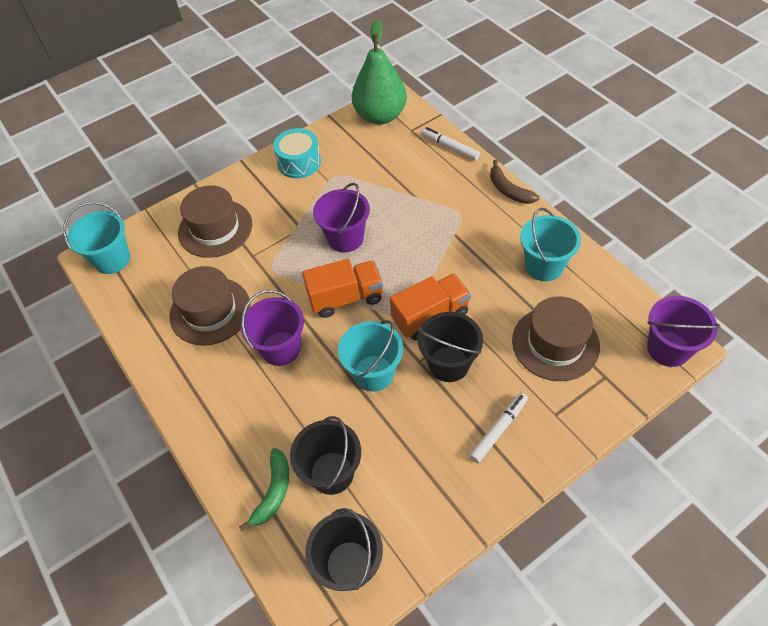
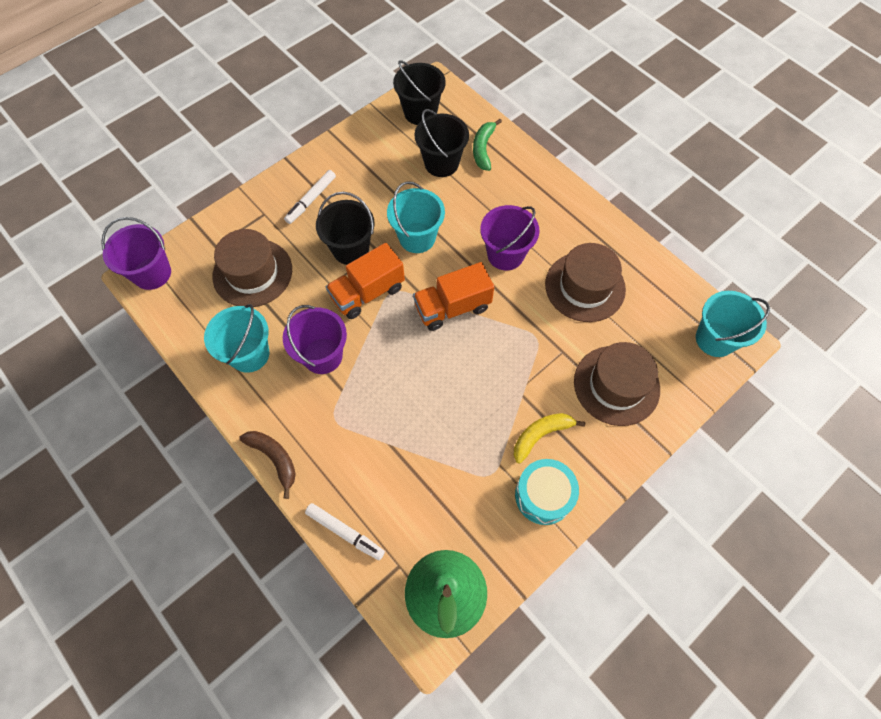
camera: 170 degrees right, 10 degrees up
purple bucket [313,183,370,253] -> purple bucket moved to [283,305,347,374]
none -> yellow banana [514,413,586,464]

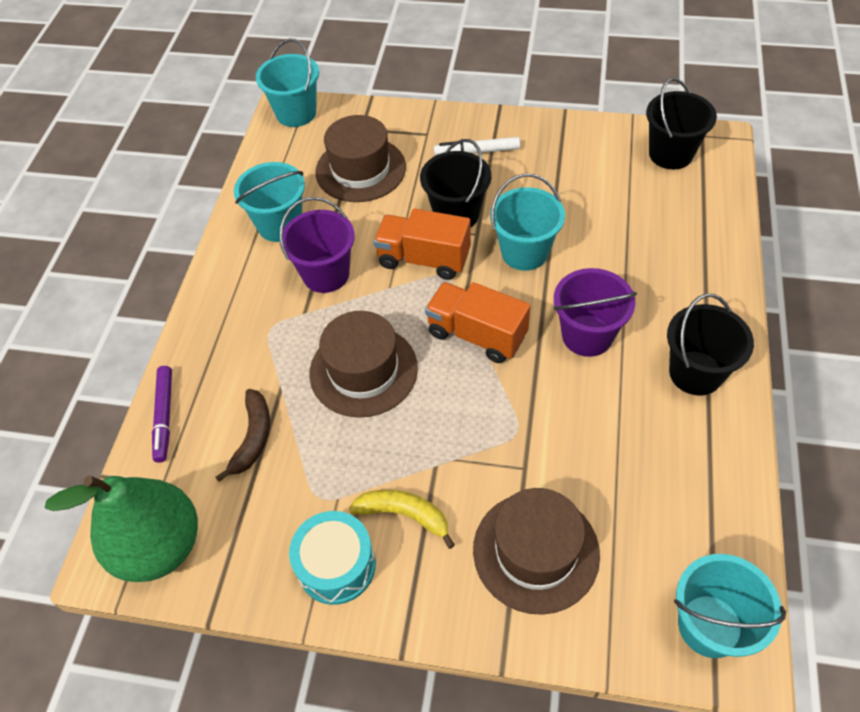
camera: 55 degrees right, 10 degrees down
purple bucket [101,217,171,290] -> turquoise bucket [256,39,319,127]
brown banana [239,431,296,499] -> brown banana moved to [216,389,270,482]
white marker [305,503,385,560] -> purple marker [152,366,172,463]
black bucket [415,109,469,177] -> black bucket moved to [667,294,754,395]
green banana [473,119,502,171] -> none
brown hat [545,243,626,322] -> brown hat moved to [309,311,418,418]

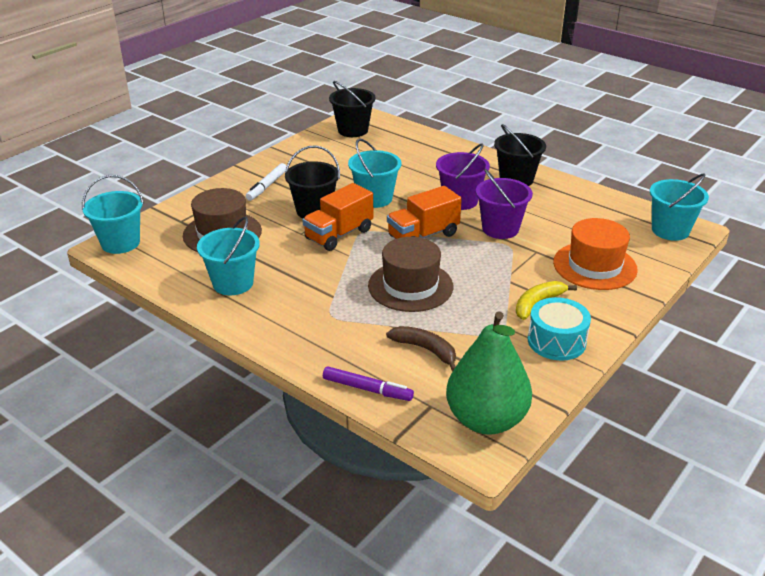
camera: 65 degrees left, 20 degrees down
purple bucket [280,197,355,293] -> purple bucket moved to [476,169,533,239]
brown hat [473,488,600,615] -> orange hat [553,218,638,290]

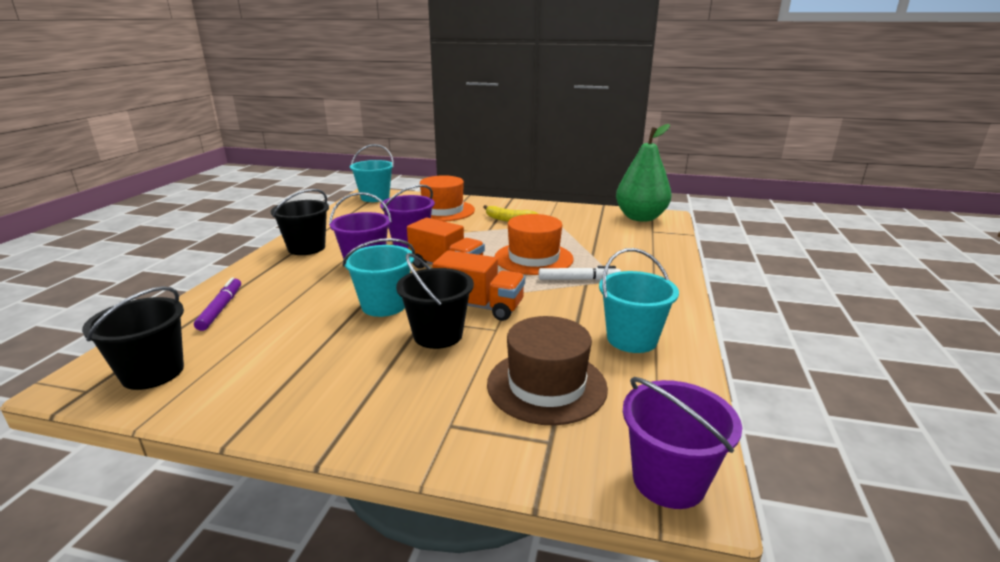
camera: 115 degrees left, 10 degrees down
turquoise bucket [82,175,144,254] -> purple bucket [623,377,742,509]
white marker [246,163,287,201] -> white marker moved to [539,266,621,280]
purple marker [323,366,414,401] -> purple marker moved to [194,277,241,331]
brown hat [368,237,453,312] -> orange hat [495,214,574,275]
brown banana [386,326,456,371] -> none
turquoise drum [528,297,591,361] -> none

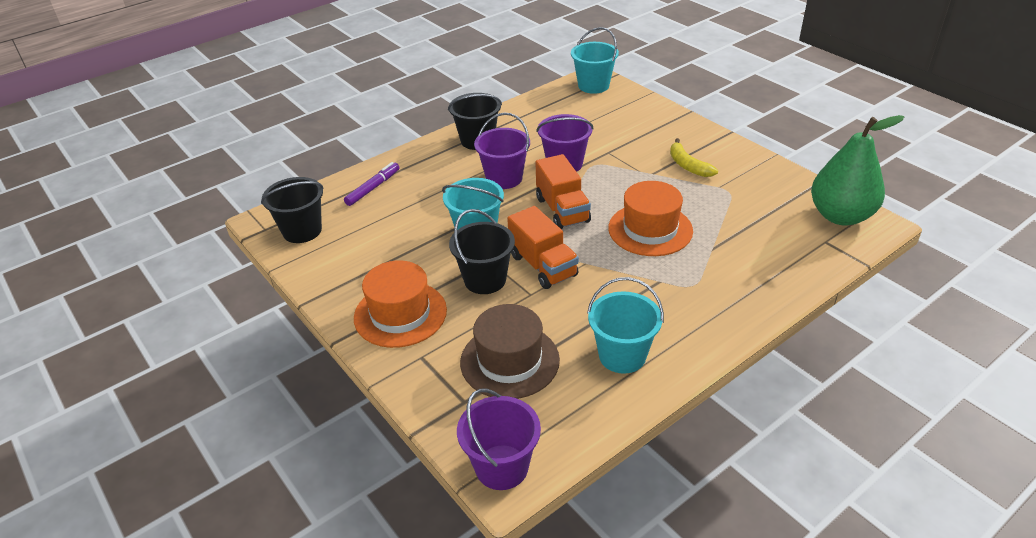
camera: 40 degrees right, 15 degrees up
orange hat [420,175,475,222] -> orange hat moved to [354,260,447,348]
white marker [539,266,621,280] -> none

